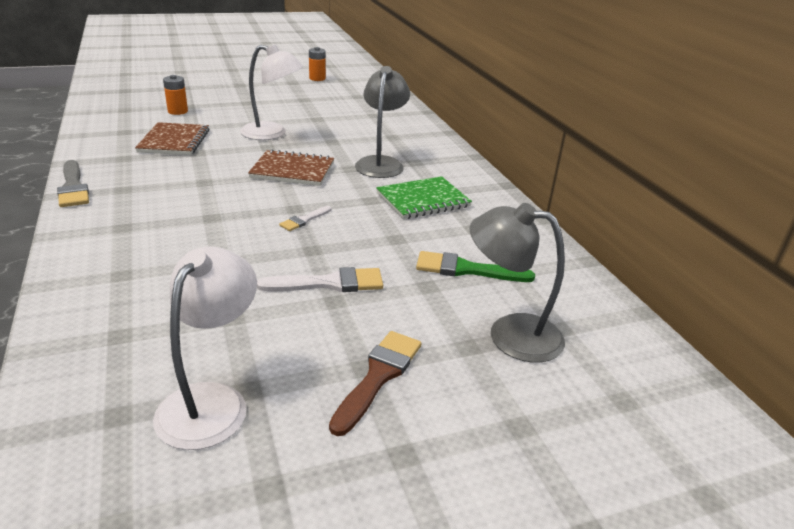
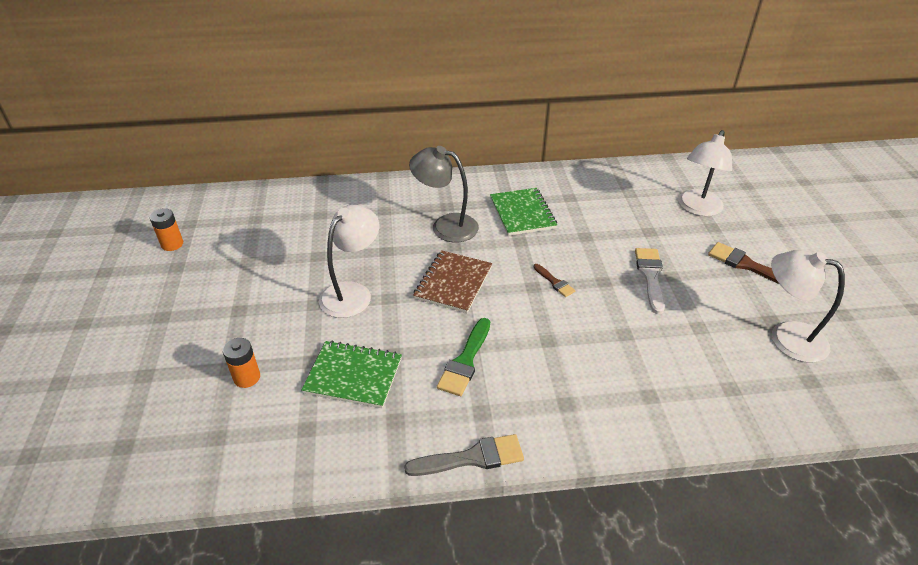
camera: 75 degrees left, 10 degrees up
brown notebook [135,122,209,155] -> green notebook [301,340,402,408]
white brush [279,206,331,231] -> brown brush [533,264,575,297]
green brush [416,251,535,282] -> green brush moved to [437,318,490,396]
grey lamp [470,203,565,363] -> white lamp [678,130,732,217]

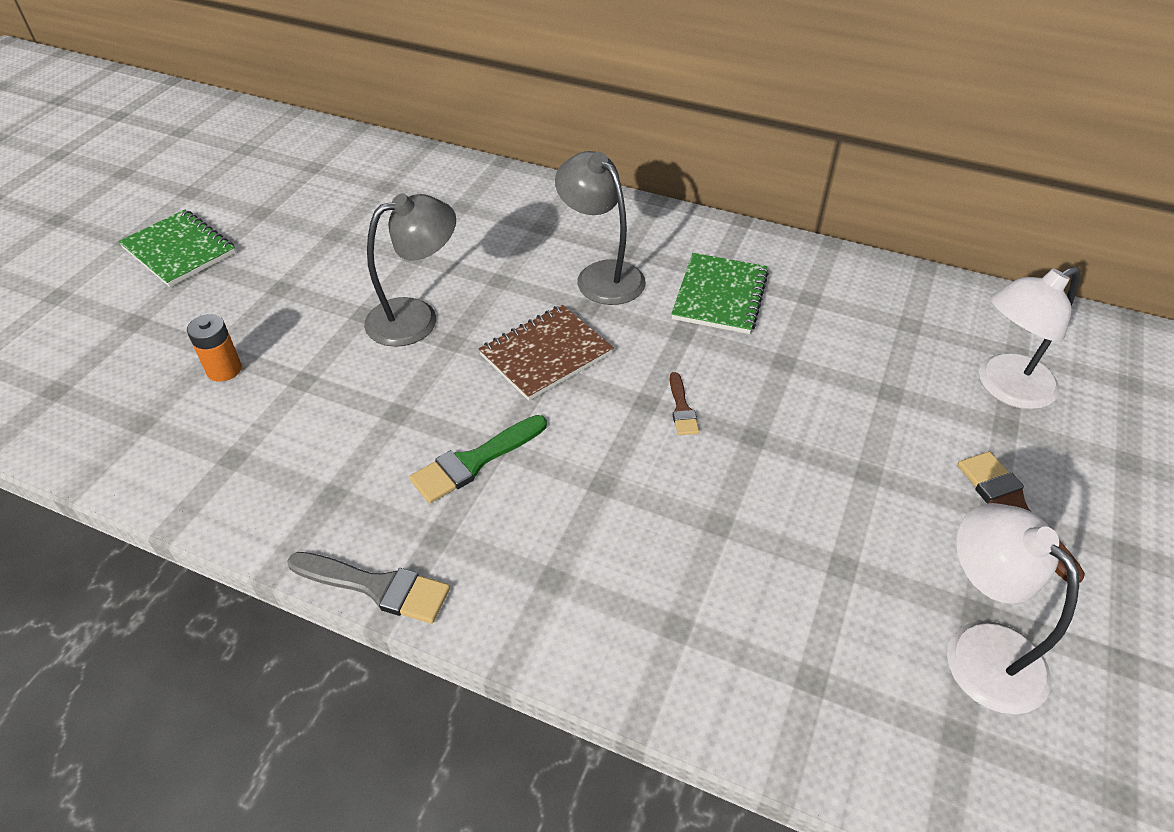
camera: 30 degrees right, 5 degrees up
orange battery [150,208,183,251] -> none
green notebook [301,340,402,408] -> green notebook moved to [118,210,236,287]
white lamp [319,205,379,318] -> grey lamp [364,193,456,347]
white brush [635,248,665,314] -> none

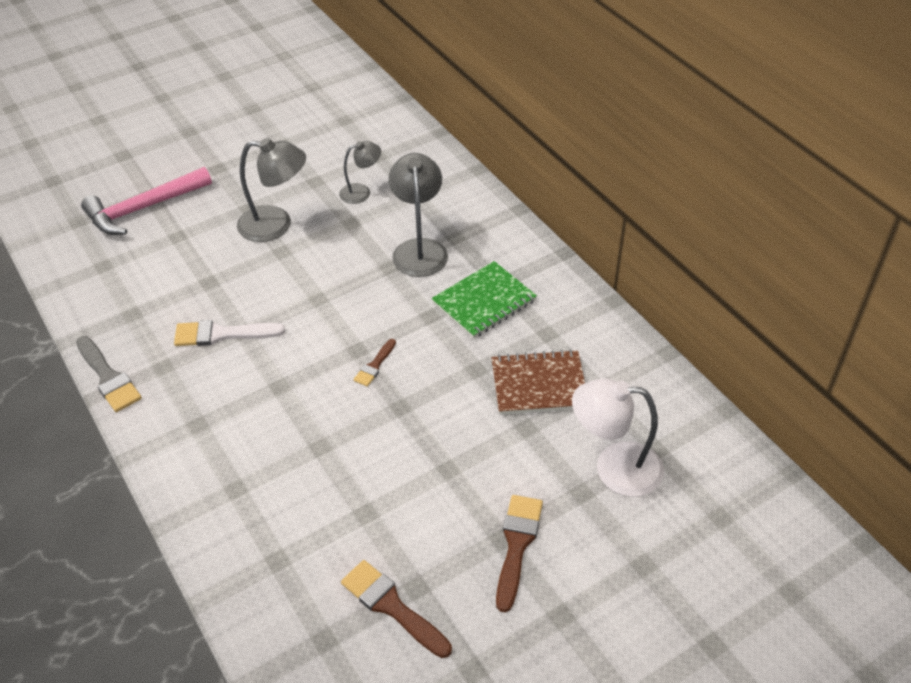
camera: 35 degrees right, 0 degrees up
green notebook [118,210,236,287] -> none
orange battery [187,314,242,382] -> pink hammer [81,167,212,235]
green brush [409,415,547,503] -> white brush [174,320,285,346]
brown notebook [479,305,614,401] -> brown notebook moved to [491,349,585,415]
white lamp [947,503,1079,714] -> brown brush [341,560,452,658]
none -> grey lamp [339,141,381,204]

